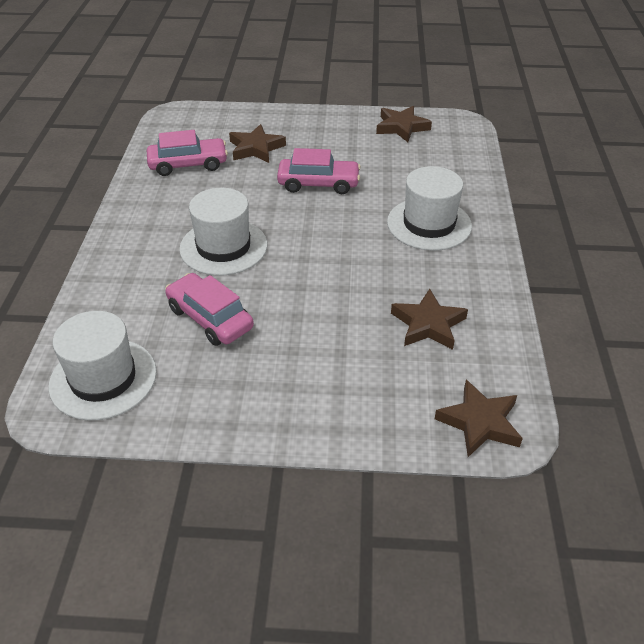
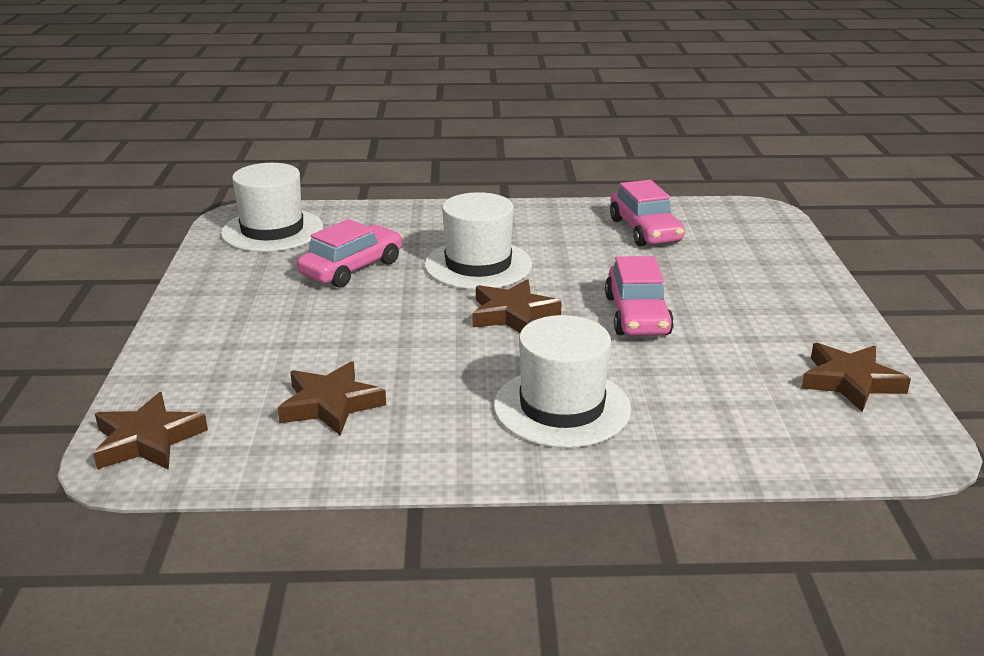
camera: 85 degrees right, 15 degrees down
brown star [229,124,286,163] -> brown star moved to [472,279,562,333]

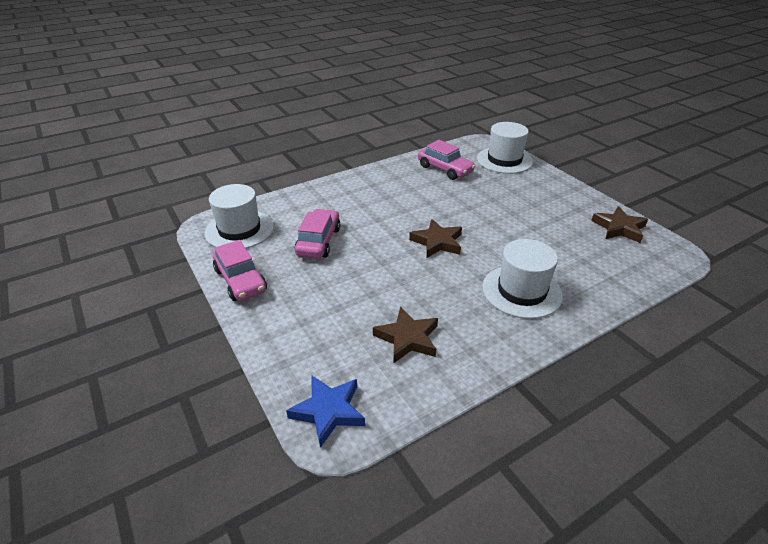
camera: 30 degrees left, 10 degrees up
brown star [93,392,208,470] -> blue star [286,375,365,448]
white hat [424,192,532,290] -> white hat moved to [477,122,533,174]
pink car [605,256,674,336] -> pink car moved to [213,240,267,301]

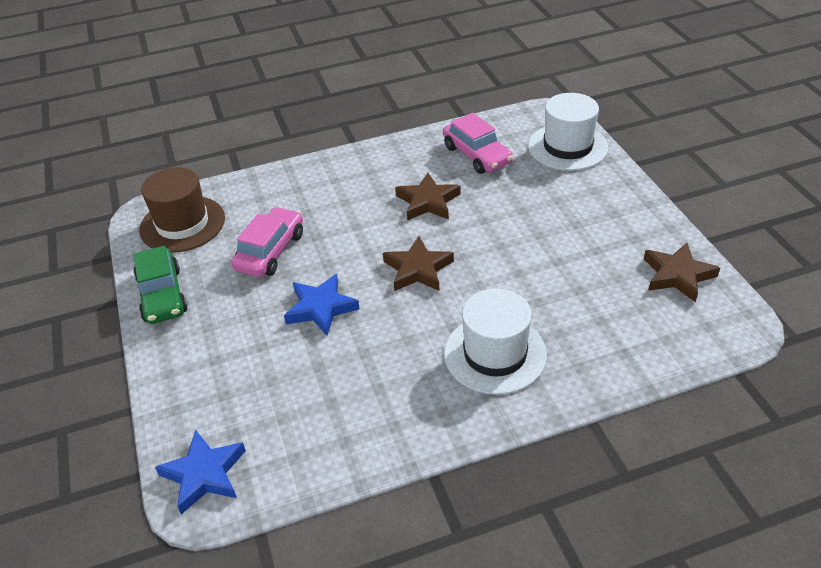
camera: 15 degrees right, 5 degrees up
white hat [205,184,274,249] -> brown hat [139,167,225,253]
pink car [213,240,267,301] -> green car [133,246,188,324]
brown star [373,306,438,363] -> brown star moved to [395,173,461,220]
none -> blue star [284,274,360,336]

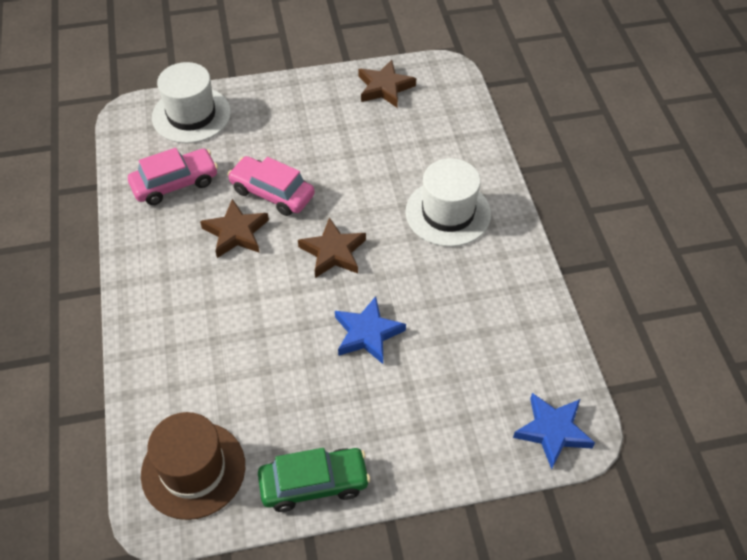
camera: 85 degrees left, 10 degrees up
pink car [231,207,303,277] -> pink car moved to [227,156,315,216]

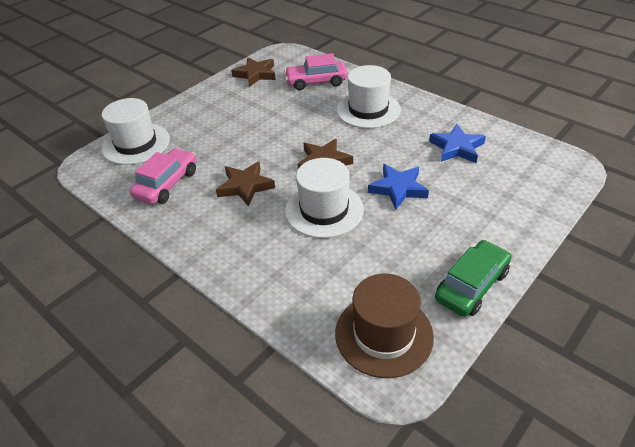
camera: 35 degrees left, 10 degrees down
pink car [227,156,315,216] -> pink car moved to [284,53,348,90]
blue star [513,393,595,470] -> blue star moved to [429,124,486,163]
none -> white hat [285,158,364,238]

